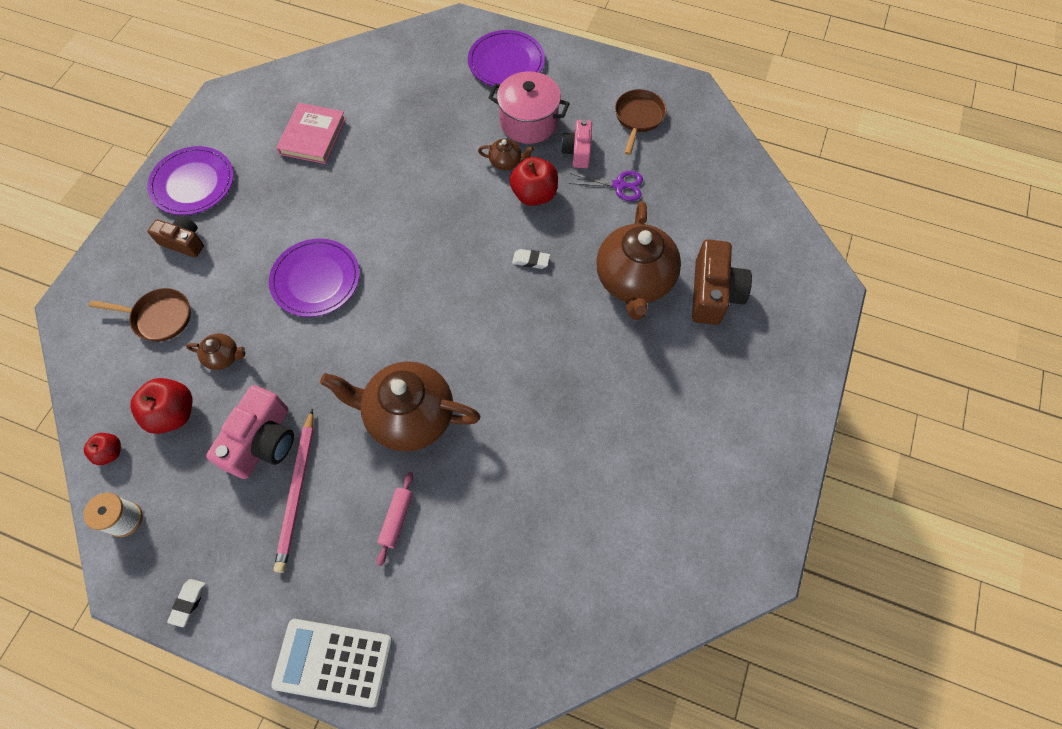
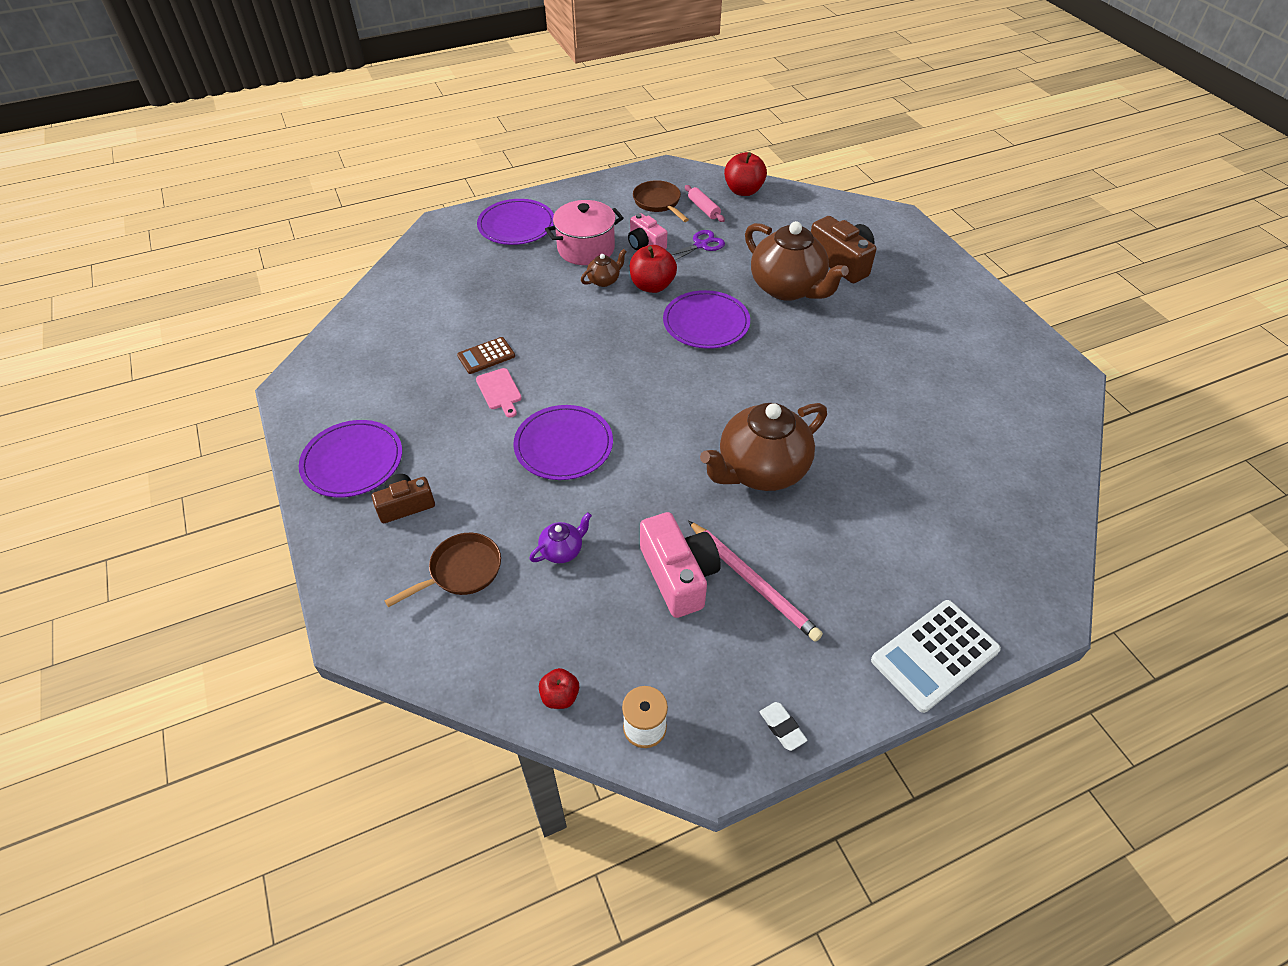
camera: 45 degrees left, 15 degrees down
red apple [130,378,192,434] -> red apple moved to [724,152,767,196]
brown teapot [186,334,245,370] -> purple teapot [529,512,592,563]
pink book [276,103,346,164] -> none
pink rolling pin [377,472,413,566] -> pink rolling pin moved to [685,185,725,222]
white eraser [512,249,550,269] -> purple plate [663,290,750,349]
none -> brown calculator [457,337,515,374]
none -> pink cutting board [476,368,522,418]

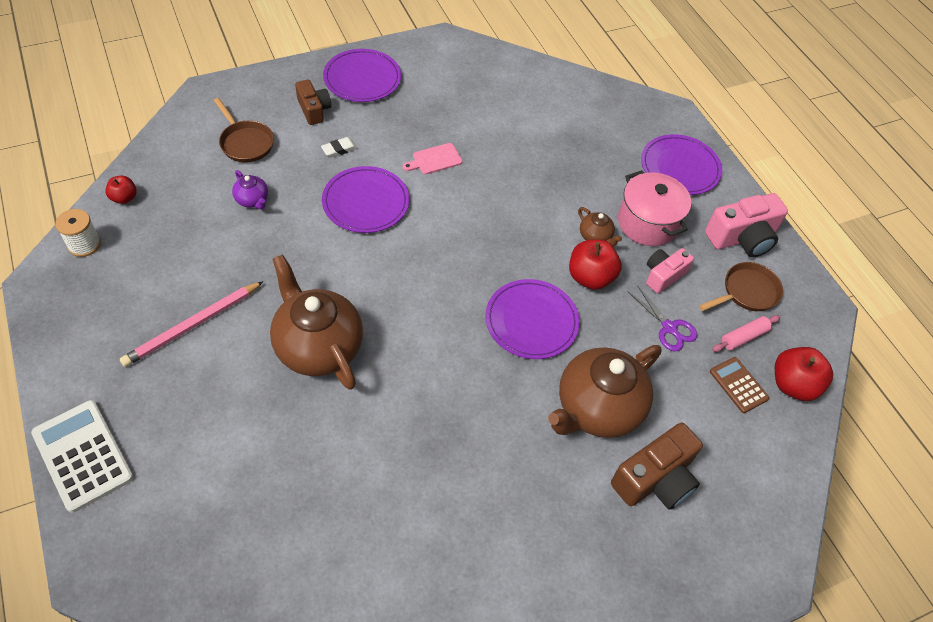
camera: 85 degrees right, 5 degrees up
brown calculator [457,337,515,374] -> brown calculator moved to [710,357,769,413]
pink camera [640,512,721,618] -> pink camera moved to [705,193,788,257]
white eraser [760,702,807,751] -> white eraser moved to [321,137,357,158]

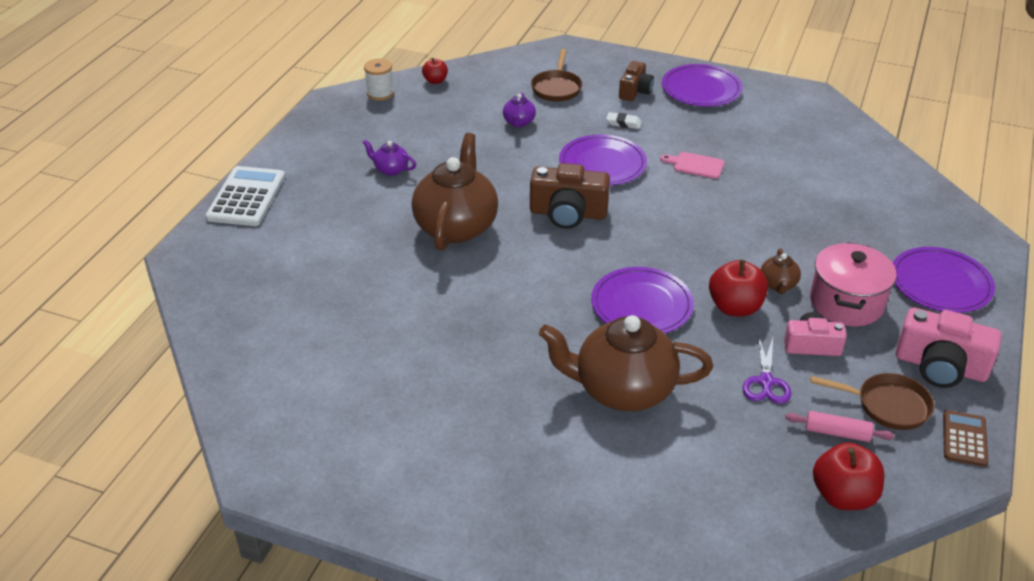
camera: 50 degrees right, 15 degrees down
pink pencil [120,281,264,367] -> purple teapot [363,140,416,176]
brown camera [611,423,703,510] -> brown camera moved to [530,163,610,229]
brown calculator [710,357,769,413] -> brown calculator moved to [943,410,988,467]

